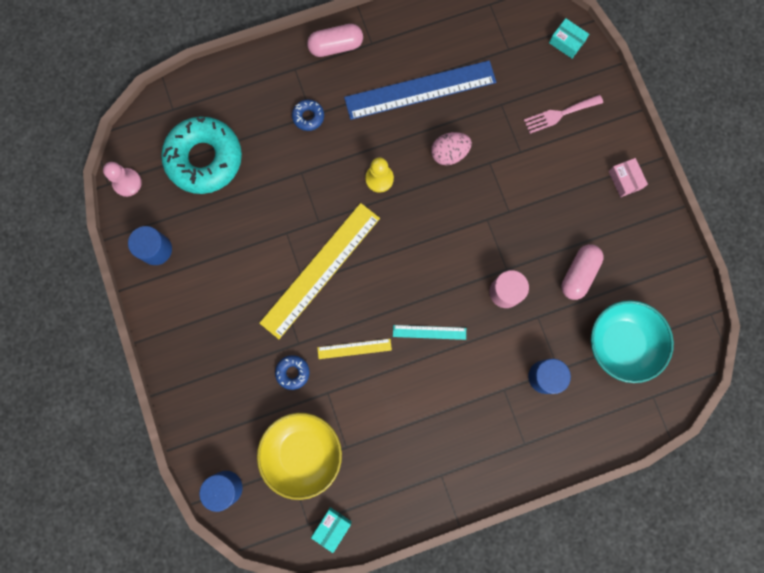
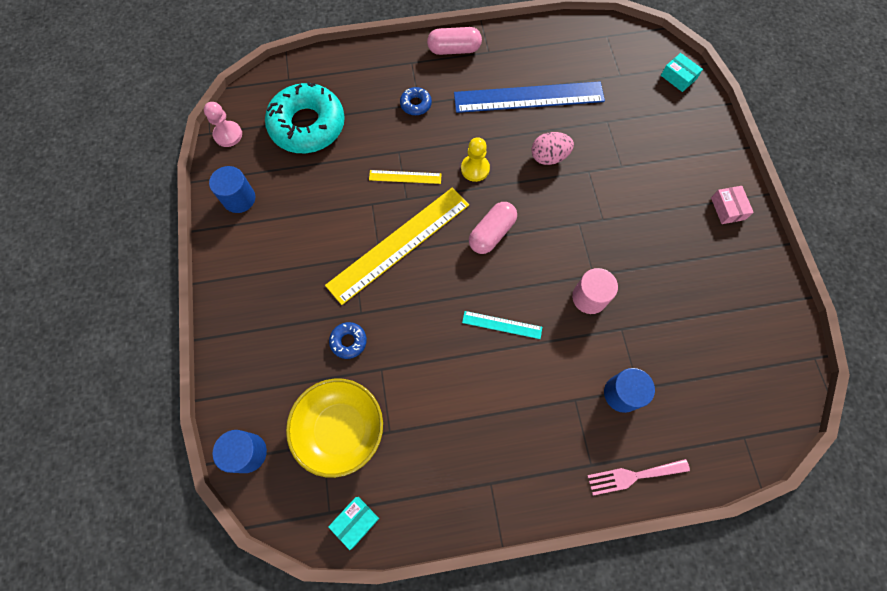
camera: 10 degrees right, 10 degrees down
yellow ruler [317,339,392,359] -> yellow ruler moved to [369,170,442,184]
pink fork [524,95,603,134] -> pink fork moved to [587,459,690,496]
pink capsule [561,244,604,300] -> pink capsule moved to [469,202,517,254]
turquoise bowl [591,300,674,383] -> none

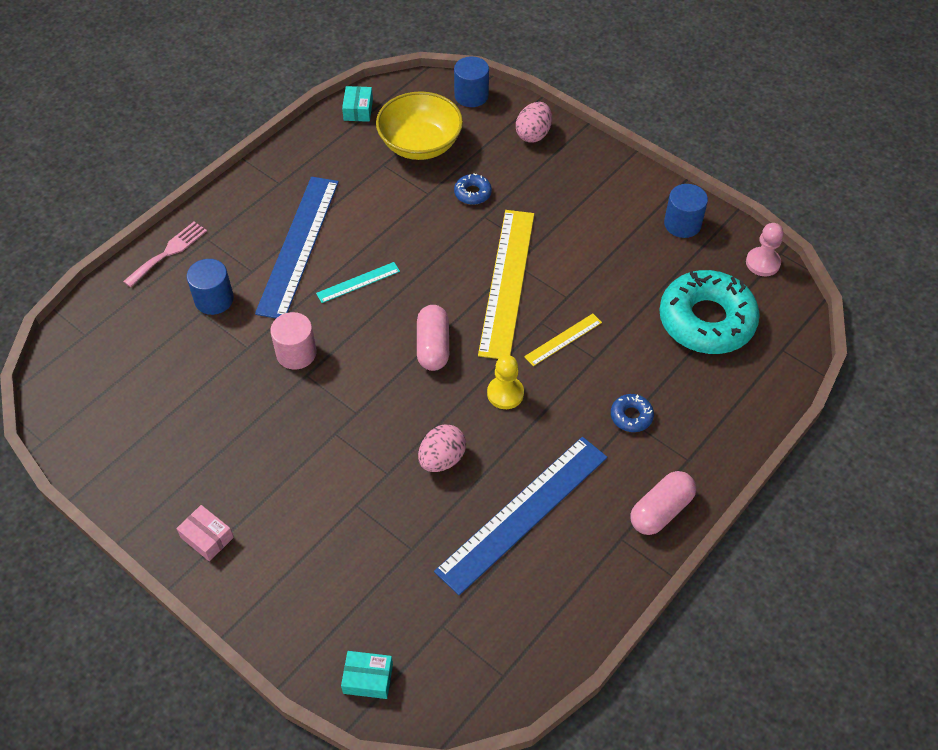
camera: 140 degrees right, 15 degrees down
none -> blue ruler [255,177,339,318]
none -> pink egg [516,102,552,143]

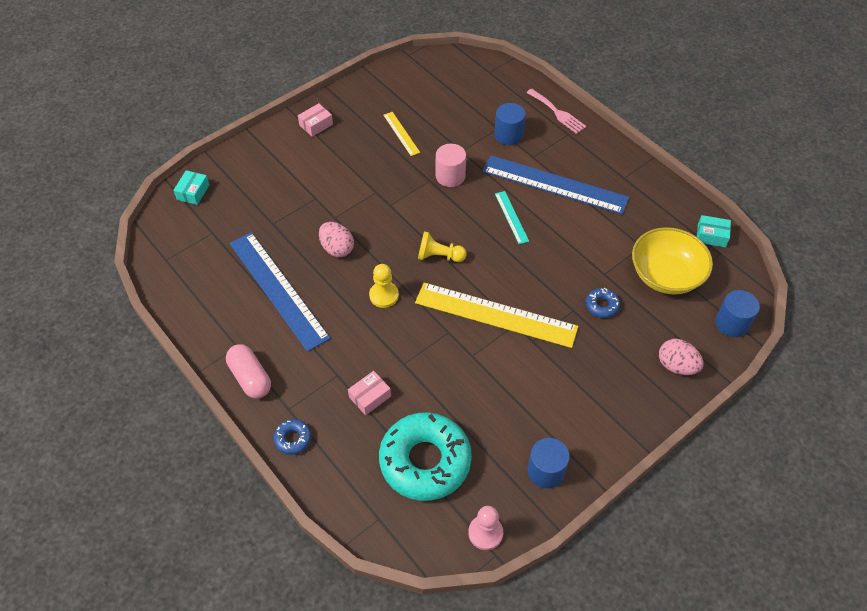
camera: 100 degrees right, 0 degrees up
pink capsule [417,305,449,371] -> yellow pawn [418,231,467,262]
yellow ruler [524,314,602,366] -> yellow ruler moved to [383,112,420,156]
blue donut [611,394,654,432] -> blue donut moved to [273,419,312,455]
none -> pink box [348,371,391,415]

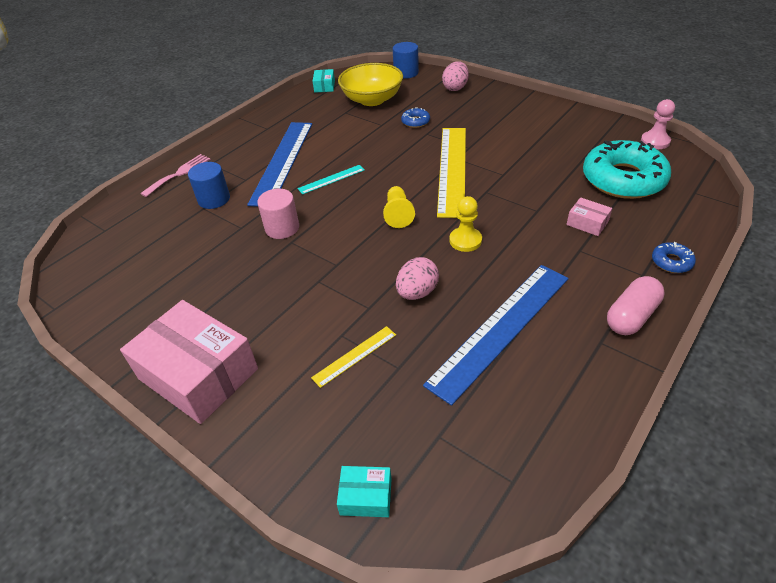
camera: 100 degrees left, 10 degrees down
pink box [298,103,333,137] -> pink box [120,300,258,424], size x2.32
yellow ruler [383,112,420,156] -> yellow ruler moved to [311,326,396,388]
blue cylinder [527,438,570,489] -> none

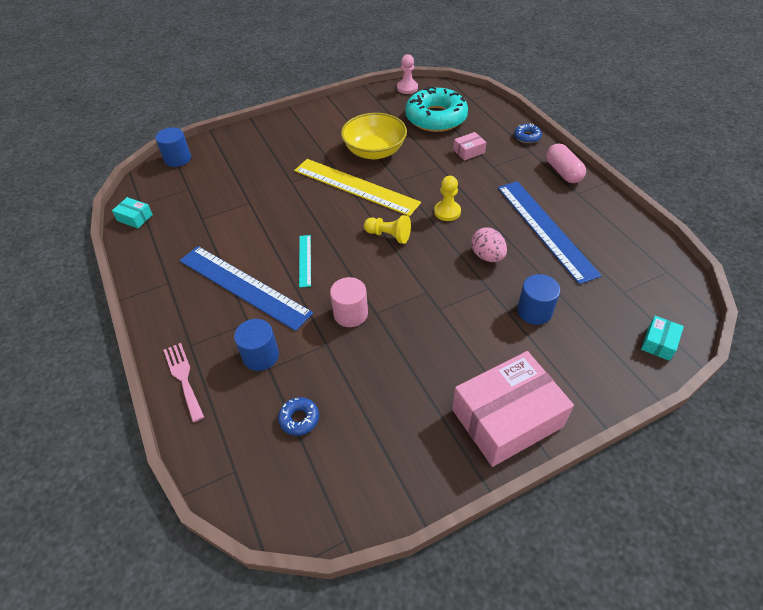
camera: 65 degrees left, 5 degrees up
yellow ruler [311,326,396,388] -> blue cylinder [517,274,560,325]
yellow bowl [338,63,403,106] -> yellow bowl moved to [341,113,407,159]
blue donut [401,107,430,128] -> blue donut moved to [278,397,319,436]
pink egg [442,61,469,91] -> none

